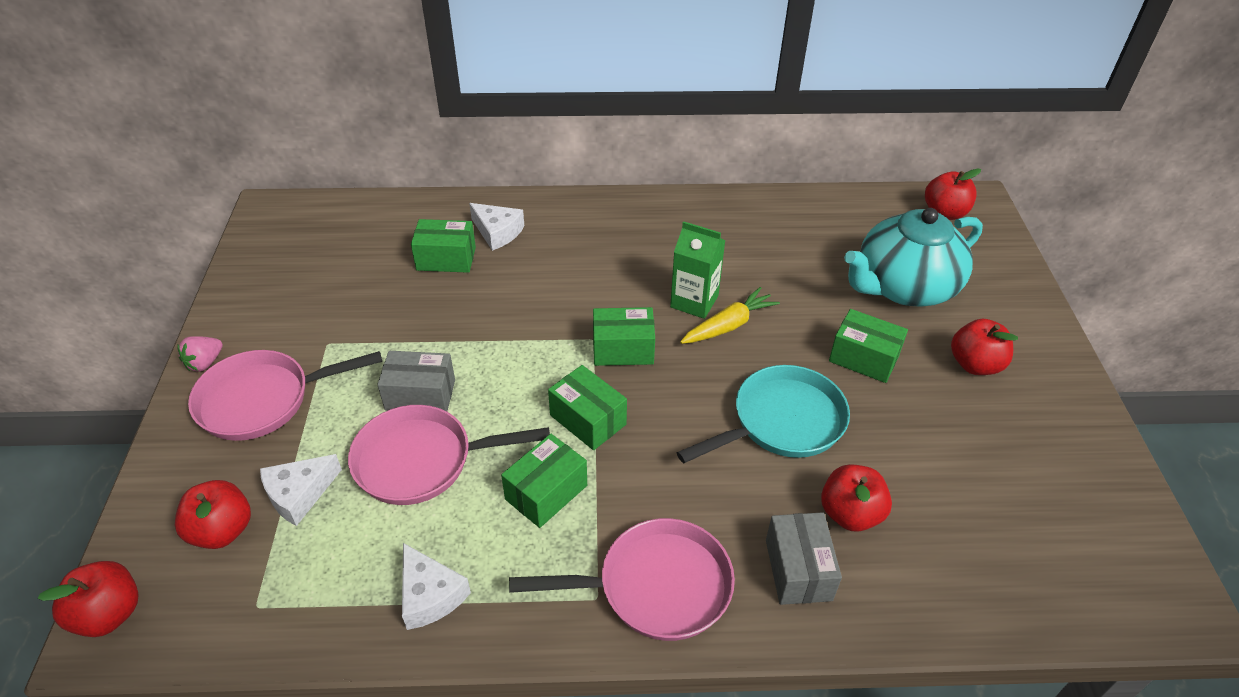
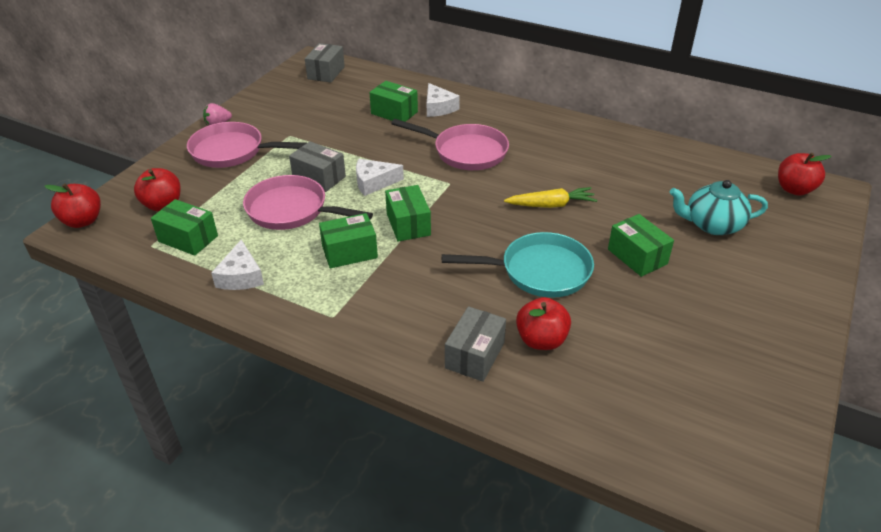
camera: 30 degrees right, 5 degrees down
white cheese [260,454,342,526] -> white cheese moved to [356,159,404,196]
pink pan [509,518,735,641] -> pink pan moved to [391,119,509,170]
green box [593,307,655,366] -> green box moved to [151,199,218,256]
green carton [670,221,725,319] -> none
turquoise teapot [844,208,983,307] -> turquoise teapot [670,180,768,235], size x0.66
red apple [951,318,1018,375] -> none
none -> grey box [305,43,345,83]

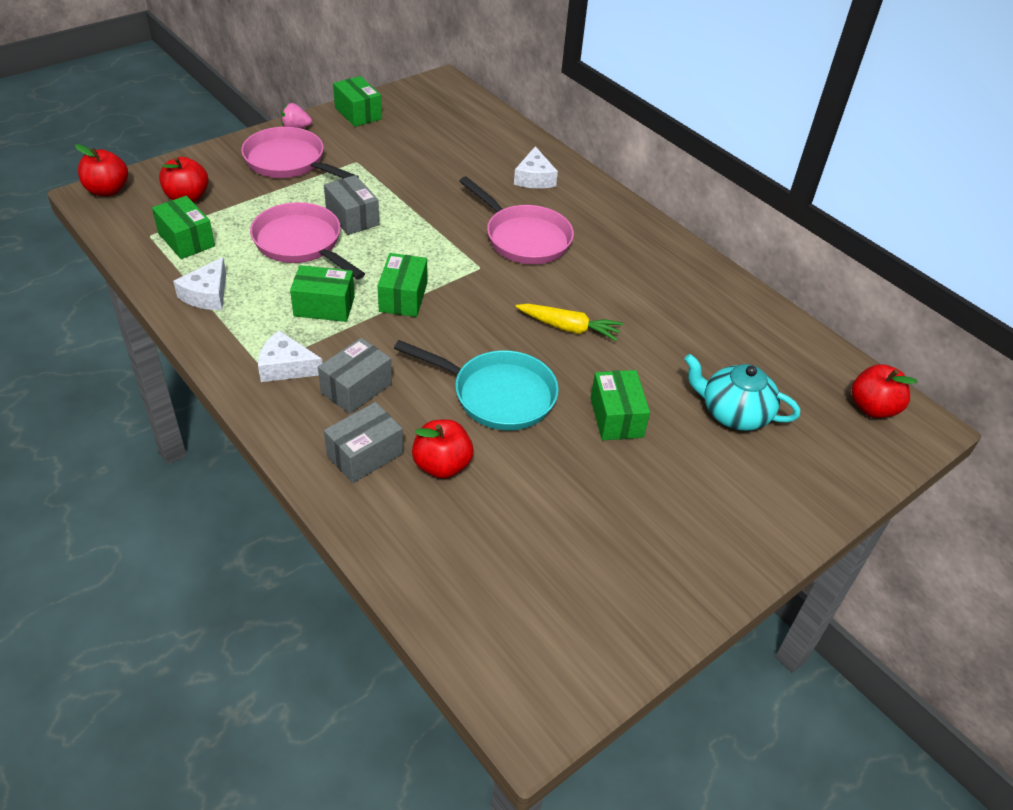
camera: 20 degrees right, 5 degrees up
grey box [305,43,345,83] -> grey box moved to [318,338,392,414]
white cheese [356,159,404,196] -> white cheese moved to [258,330,322,382]
green box [369,81,418,122] -> green box moved to [333,76,382,127]

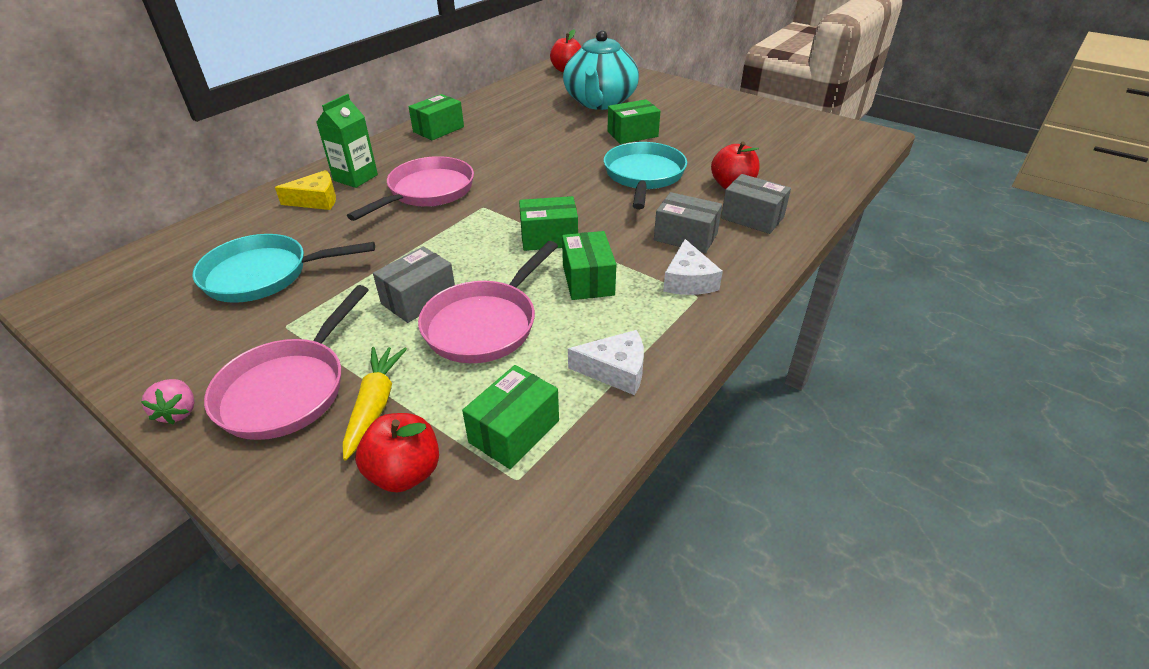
camera: 100 degrees left, 5 degrees down
red apple [75,144,128,196] -> none
green box [333,76,382,127] -> green box moved to [408,94,464,140]
white cheese [514,146,558,188] -> yellow cheese [275,170,336,210]
yellow carrot [516,304,623,341] -> yellow carrot moved to [343,347,407,460]
turquoise teapot [684,354,800,431] -> turquoise teapot [563,30,639,110], size x1.52
none -> turquoise pan [193,234,375,303]
none -> green carton [317,94,378,188]

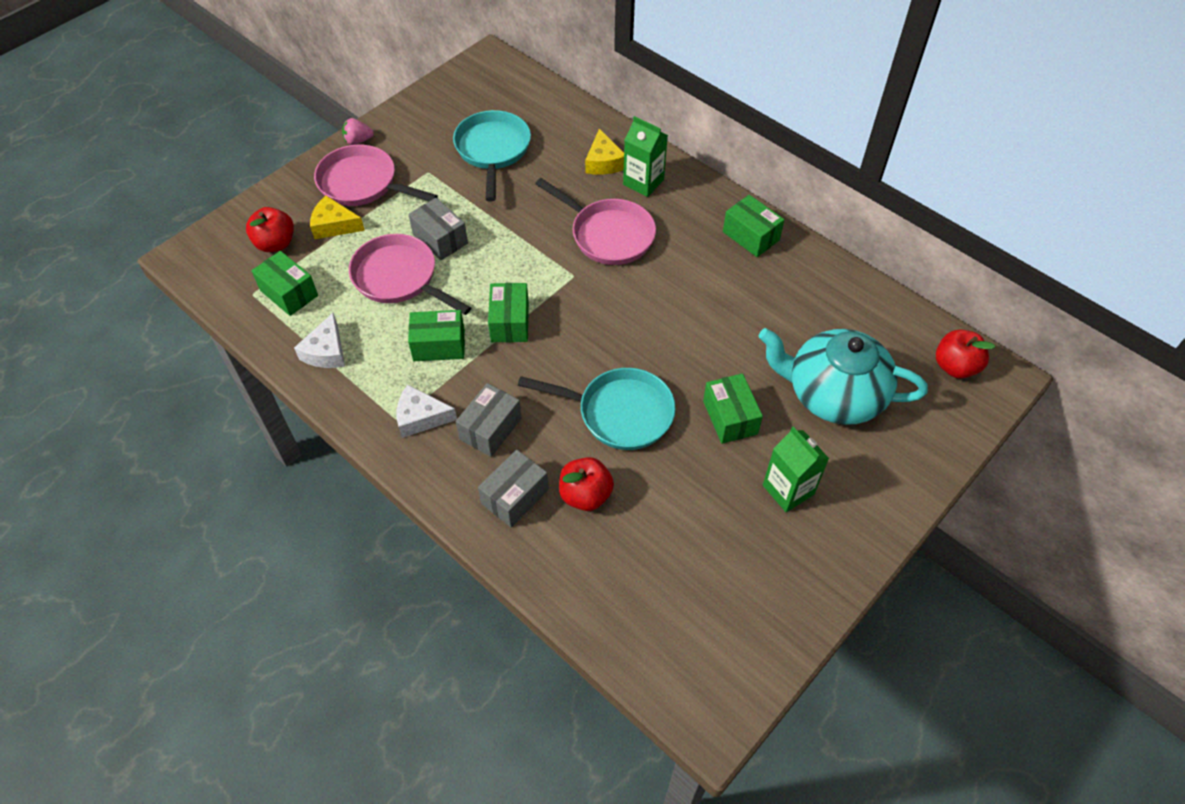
camera: 95 degrees right, 15 degrees up
yellow carrot [343,347,407,460] -> yellow cheese [310,196,365,239]
none -> green carton [763,427,829,512]

